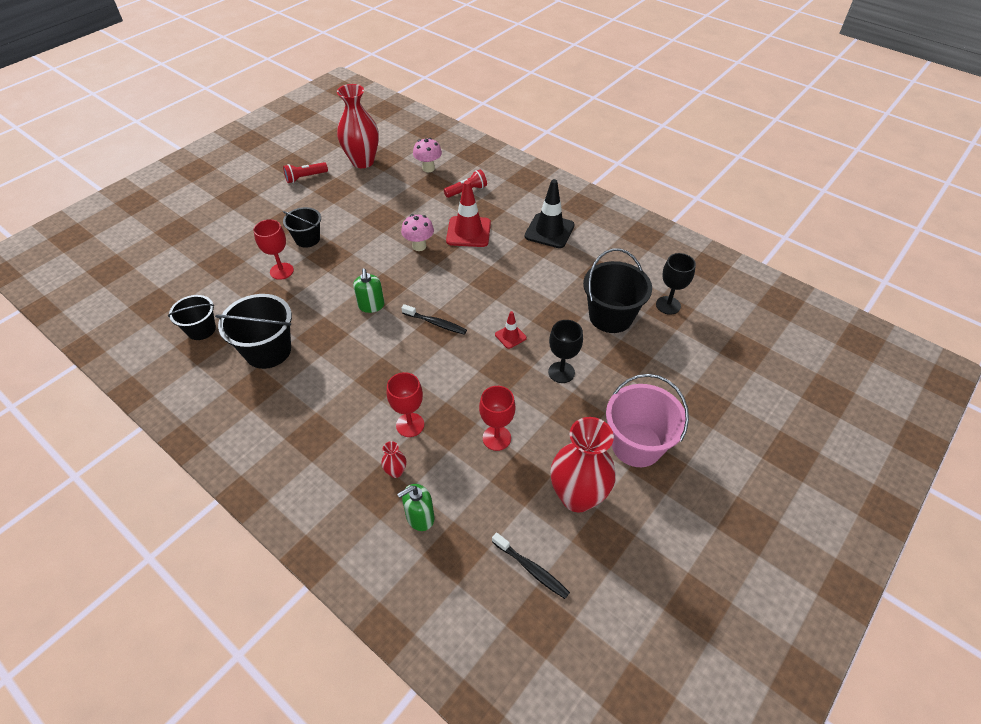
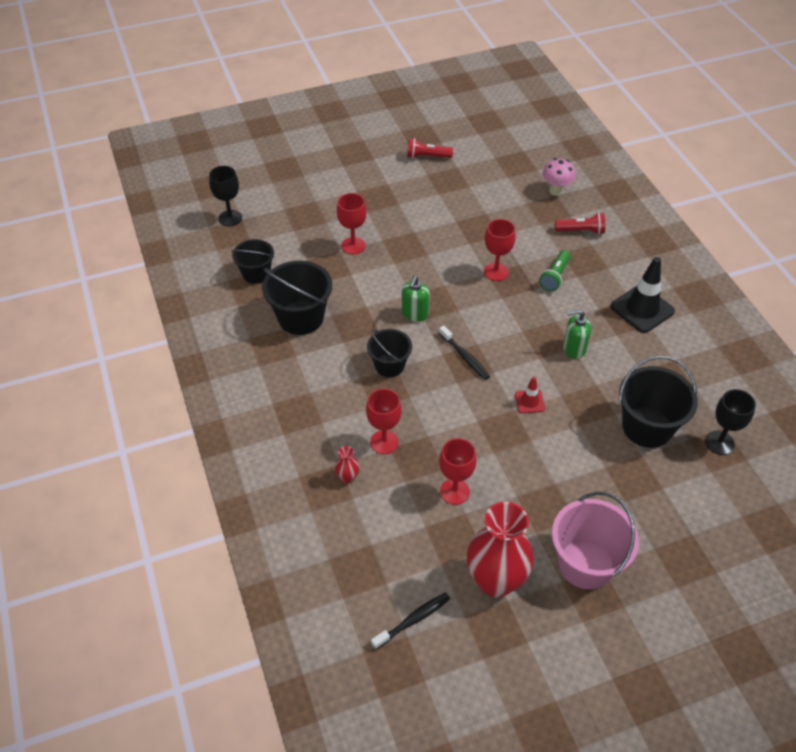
camera: 30 degrees right, 0 degrees up
black bucket [283,207,321,248] -> black bucket moved to [367,329,412,377]
red vase [337,84,379,168] -> none
green soap dispenser [397,484,434,531] -> green soap dispenser moved to [563,310,591,359]
pink mushroom [401,214,434,251] -> red goblet [484,219,516,281]
red traffic cone [446,180,491,247] -> green flashlight [539,250,571,291]
black toothbrush [492,532,570,599] -> black toothbrush turned 105 degrees counterclockwise [371,593,450,650]
black goblet [548,320,583,383] -> black goblet moved to [209,166,242,226]

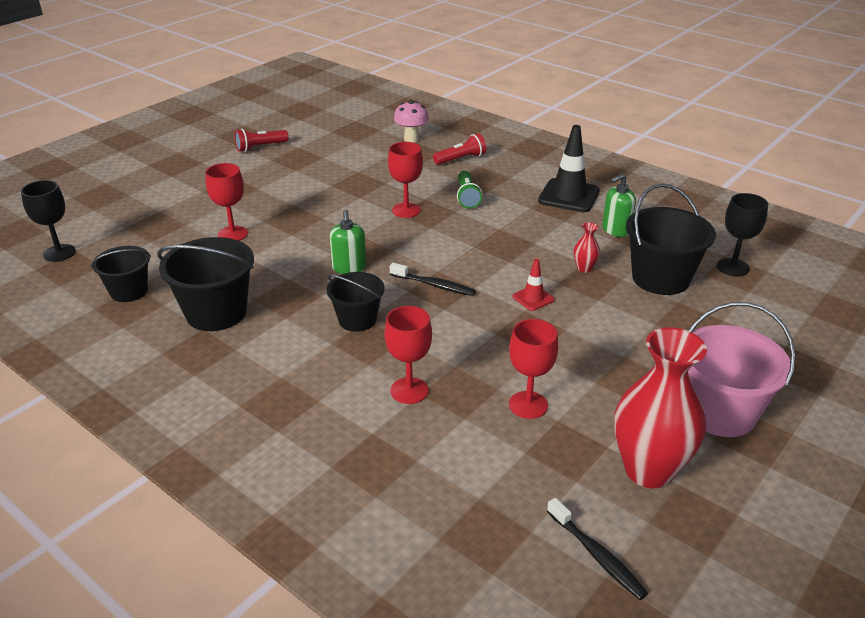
camera: 30 degrees left, 15 degrees down
red vase [335,446,359,483] -> red vase moved to [574,222,600,273]
black toothbrush [371,593,450,650] -> black toothbrush turned 120 degrees clockwise [547,498,648,600]
green soap dispenser [563,310,591,359] -> green soap dispenser moved to [602,174,636,237]

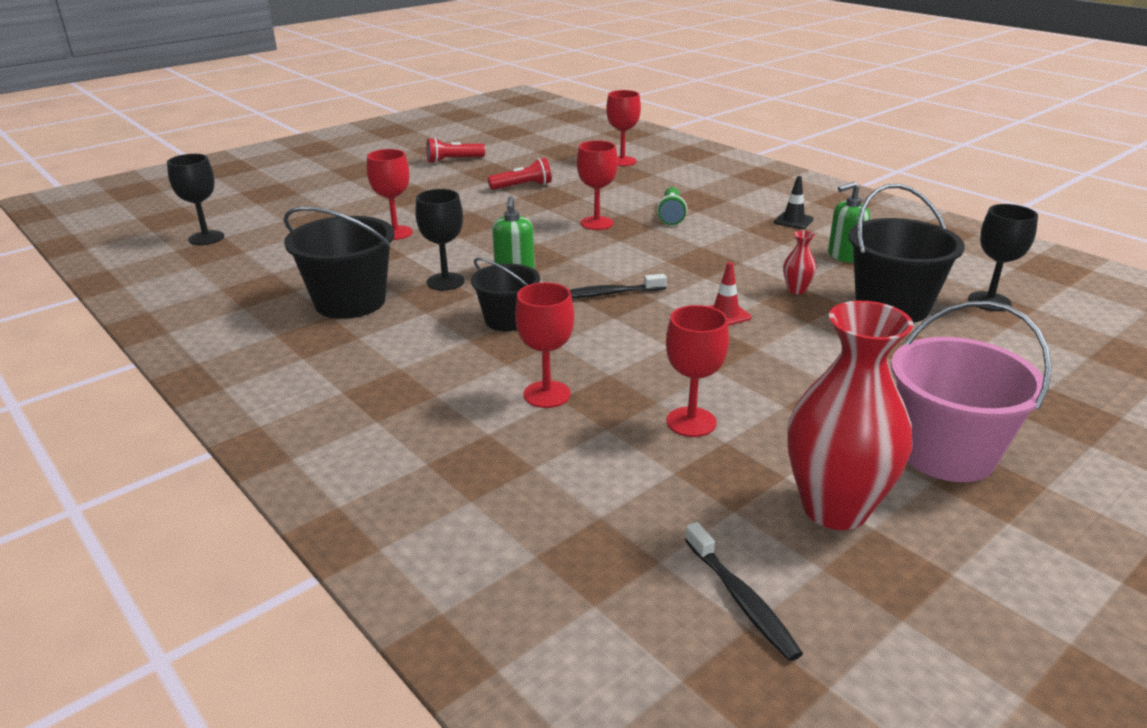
camera: 10 degrees right, 5 degrees down
black bucket [91,246,151,302] -> none
black toothbrush [390,263,476,296] -> black toothbrush turned 135 degrees clockwise [570,274,667,299]
pink mushroom [394,100,429,142] -> red goblet [606,90,641,166]
red flashlight [433,133,486,165] -> red flashlight moved to [488,158,552,190]
black traffic cone [538,125,600,212] -> black traffic cone [774,176,814,229], size x0.51
none -> black goblet [416,189,465,291]

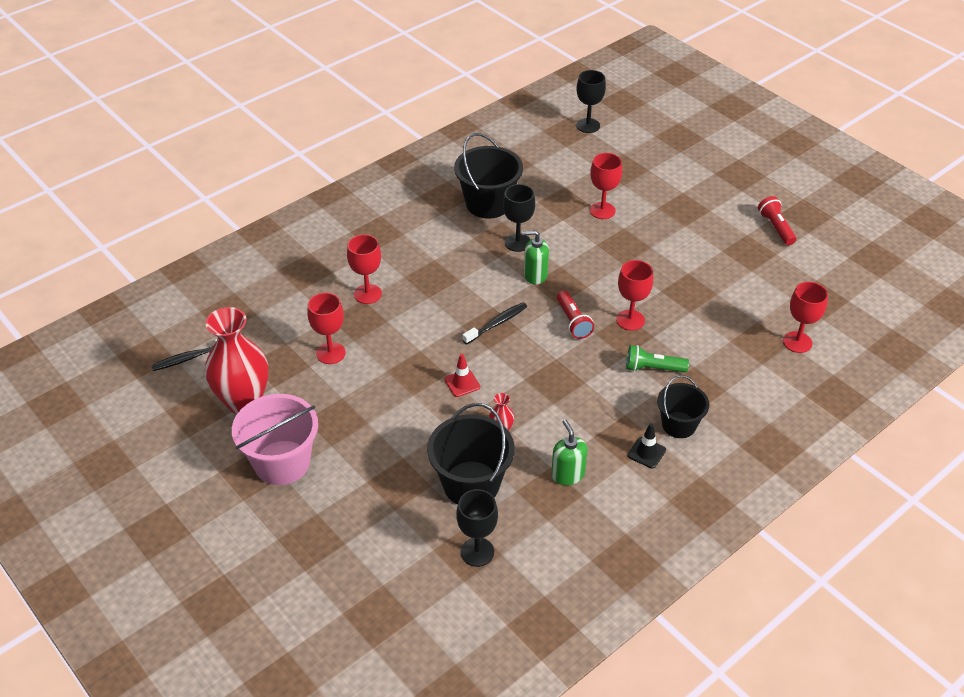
camera: 90 degrees right, 15 degrees up
black bucket [471,258,540,331] -> black bucket moved to [657,375,709,438]
red flashlight [488,158,552,190] -> red flashlight moved to [557,291,594,339]
black toothbrush [570,274,667,299] -> black toothbrush turned 60 degrees clockwise [463,302,527,344]

